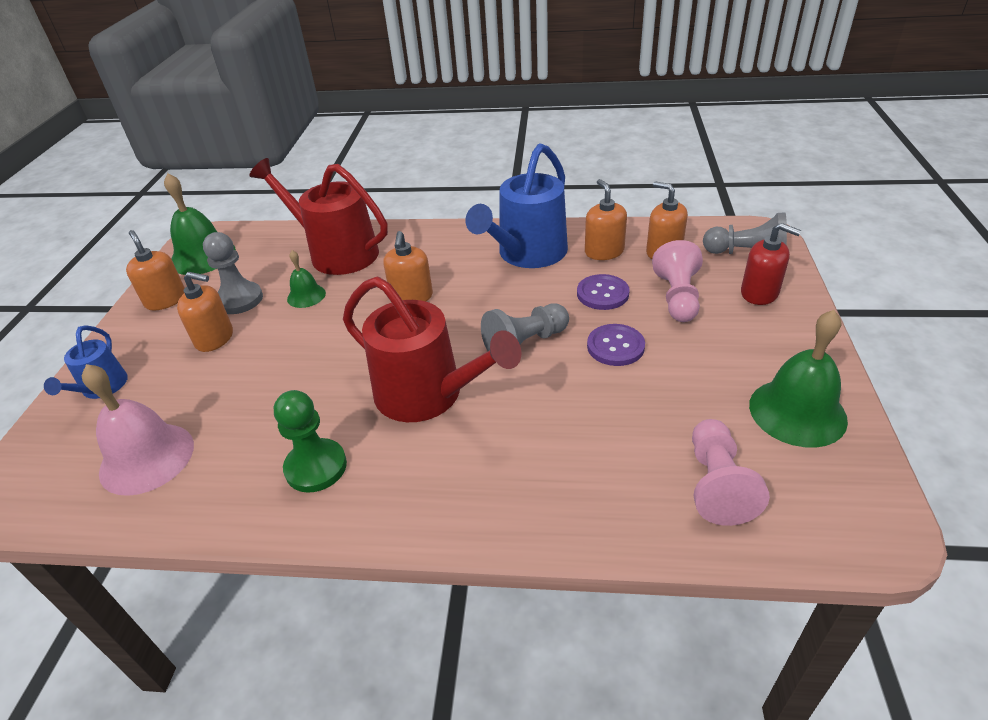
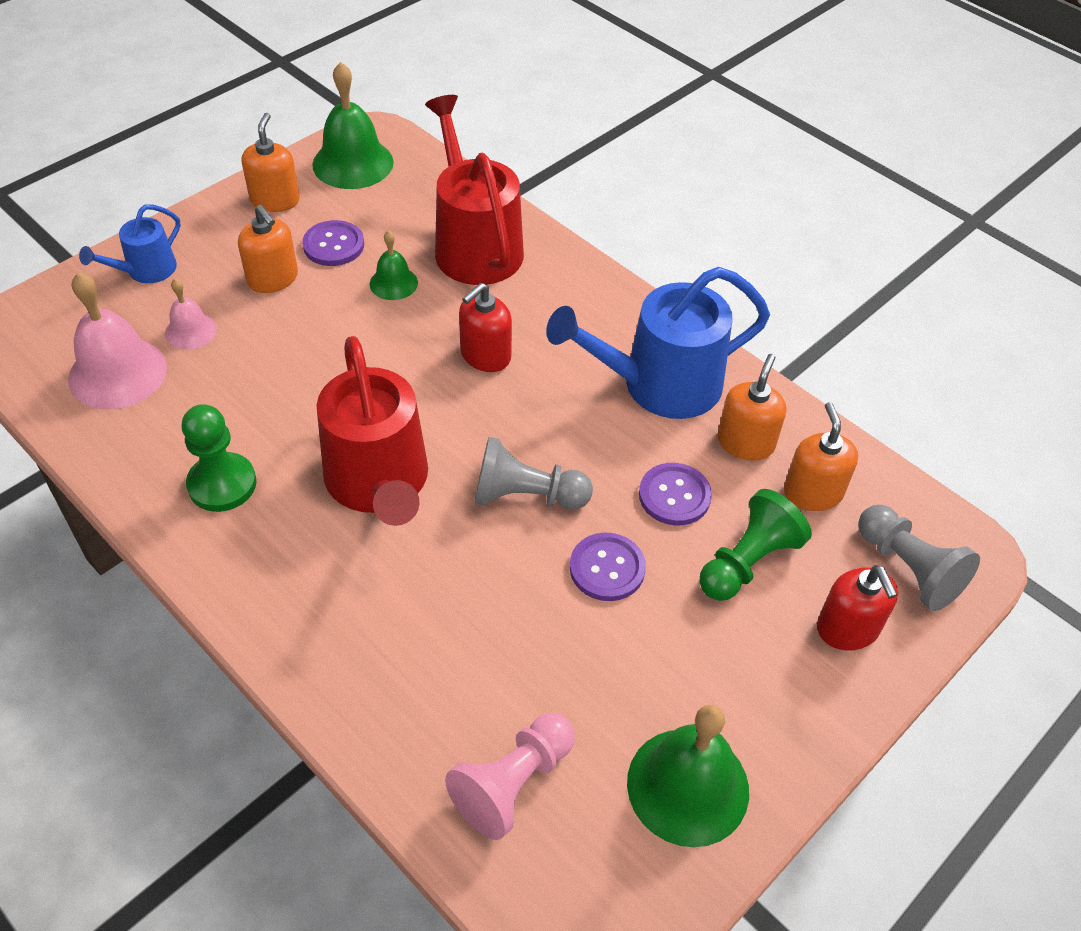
camera: 35 degrees right, 10 degrees up
grey pawn [203,232,263,314] -> purple button [302,220,364,266]
orange soap dispenser [383,231,433,302] -> red soap dispenser [459,283,512,372]
pink pawn [652,240,703,322] -> green pawn [699,489,812,601]
none -> pink bell [165,278,217,350]

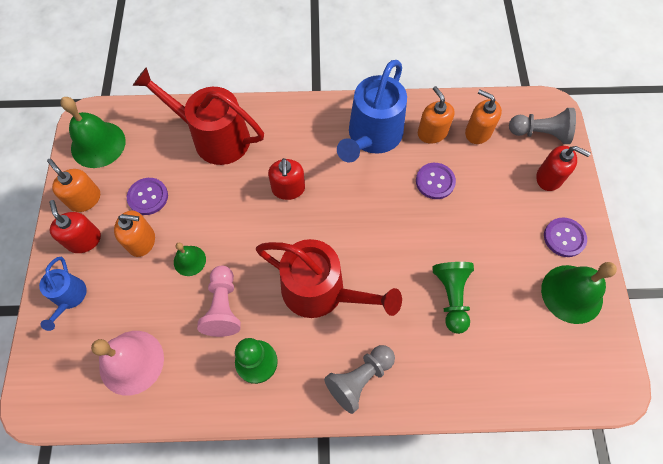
camera: 45 degrees left, 15 degrees up
pink bell [165,278,217,350] -> none
green bell [370,230,418,300] -> green bell moved to [174,243,206,276]
pink pawn [445,713,575,840] -> pink pawn moved to [197,266,241,337]
grey pawn [474,437,593,510] -> grey pawn moved to [324,345,395,414]
purple button [570,533,646,601] -> purple button moved to [544,218,587,257]
green pawn [699,489,812,601] -> green pawn moved to [432,262,474,334]
none -> red soap dispenser [49,200,101,253]

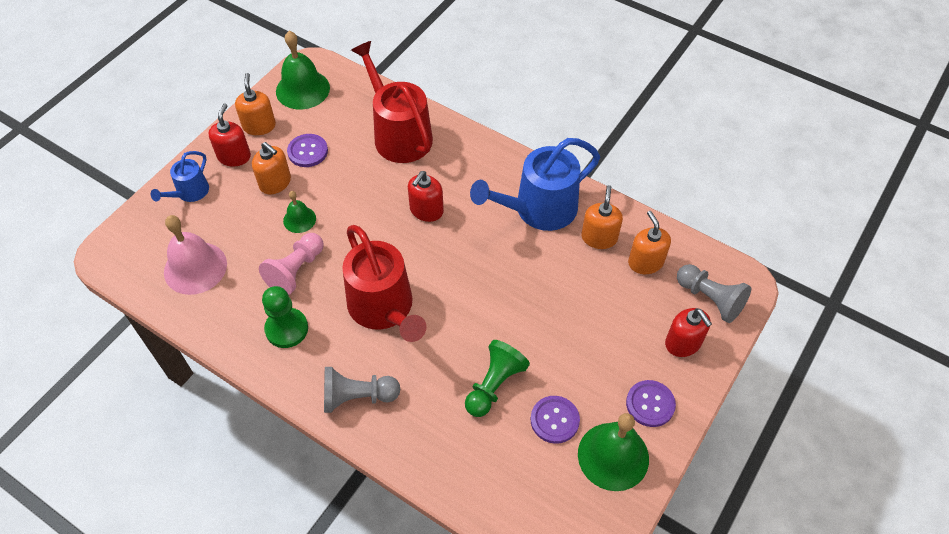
camera: 35 degrees right, 10 degrees down
purple button [416,163,456,199] -> purple button moved to [531,396,580,444]

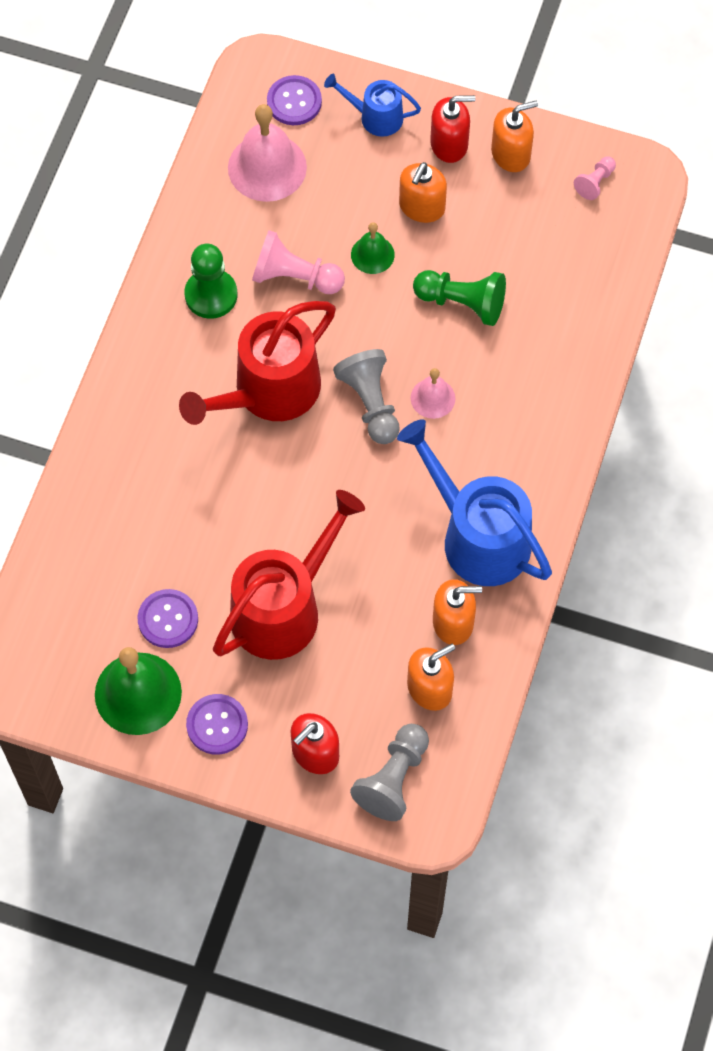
camera: 75 degrees right, 10 degrees up
green bell [276,31,330,110] -> pink pawn [574,157,616,200]
purple button [287,134,328,167] -> purple button moved to [267,75,322,125]
grey pawn [324,367,400,413] -> grey pawn moved to [333,349,400,444]
red watering can [351,41,433,163] -> red watering can moved to [213,490,365,660]
red soap dispenser [408,171,444,222] -> pink bell [411,368,455,419]
green pawn [465,340,530,417] -> green pawn moved to [413,270,506,326]

